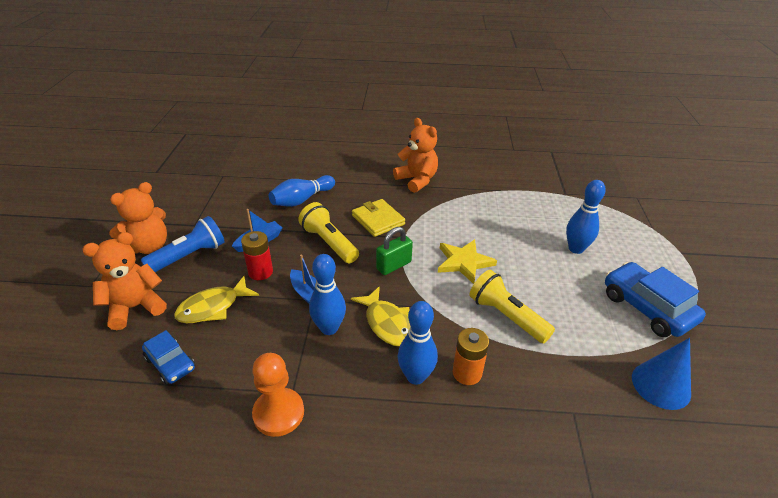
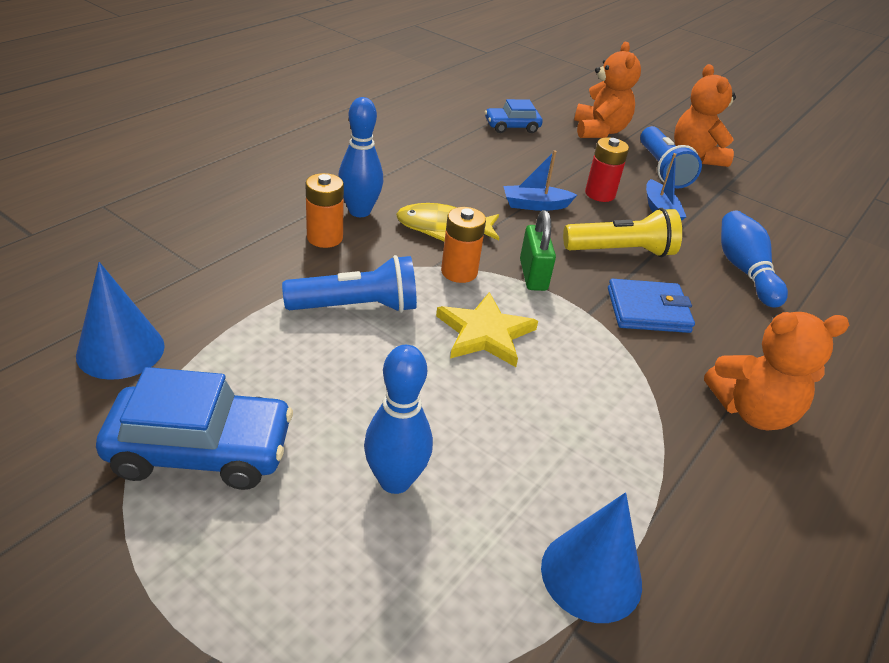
camera: 120 degrees right, 0 degrees up
yellow fish [174,276,259,323] -> none
orange pawn [252,353,304,437] -> none
blue bowling pin [309,254,346,335] -> none
yellow wallet [352,199,405,237] -> blue wallet [608,279,695,333]
yellow flashlight [469,270,555,343] -> blue flashlight [282,255,417,313]
none -> orange battery [441,207,486,283]
none -> blue cone [541,492,642,623]

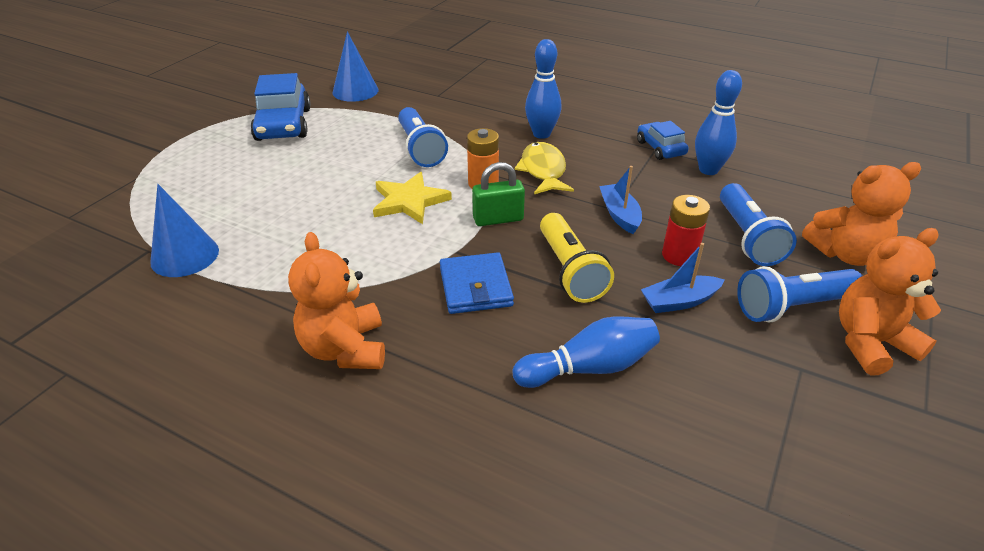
camera: 85 degrees right, 0 degrees up
orange battery [305,173,344,248] -> none
blue bowling pin [364,345,433,494] -> blue bowling pin moved to [695,70,742,175]
blue car [485,99,543,133] -> blue car moved to [637,121,689,160]
none -> blue flashlight [720,183,797,266]

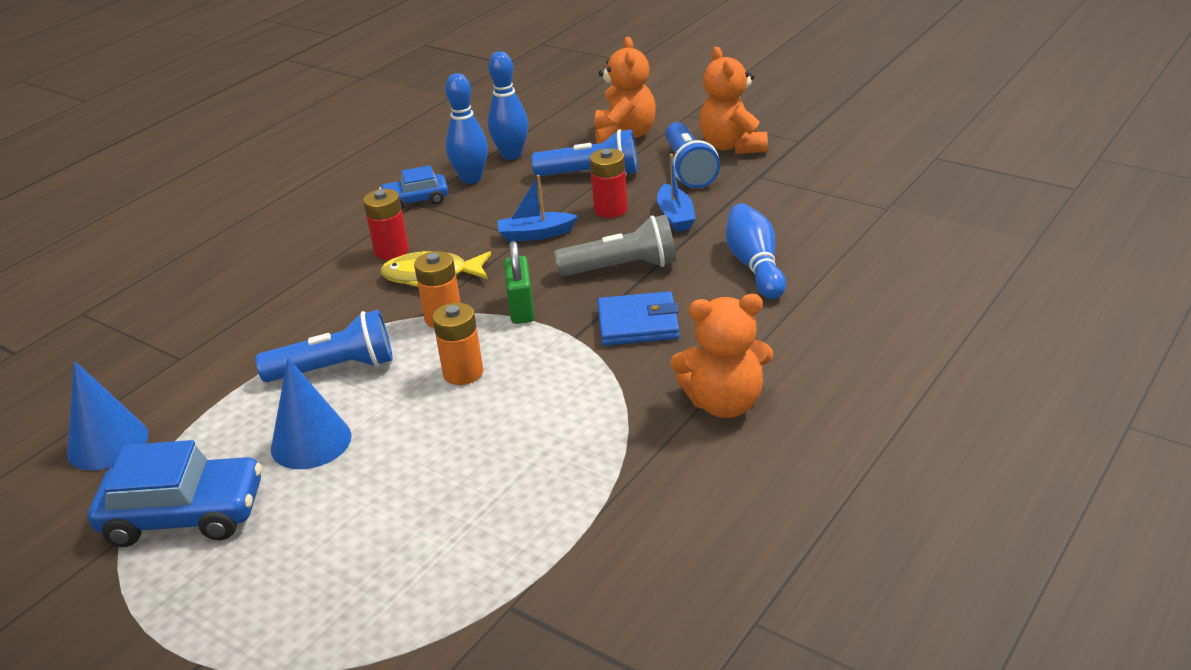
camera: 80 degrees left, 5 degrees down
blue cone [150,184,219,277] -> blue cone moved to [271,358,352,469]
yellow star [373,172,452,224] -> orange battery [432,303,483,385]
blue bowling pin [525,39,561,139] -> blue bowling pin moved to [488,51,528,160]
yellow flashlight [540,213,614,303] -> grey flashlight [554,215,676,276]
none -> red battery [363,189,409,260]

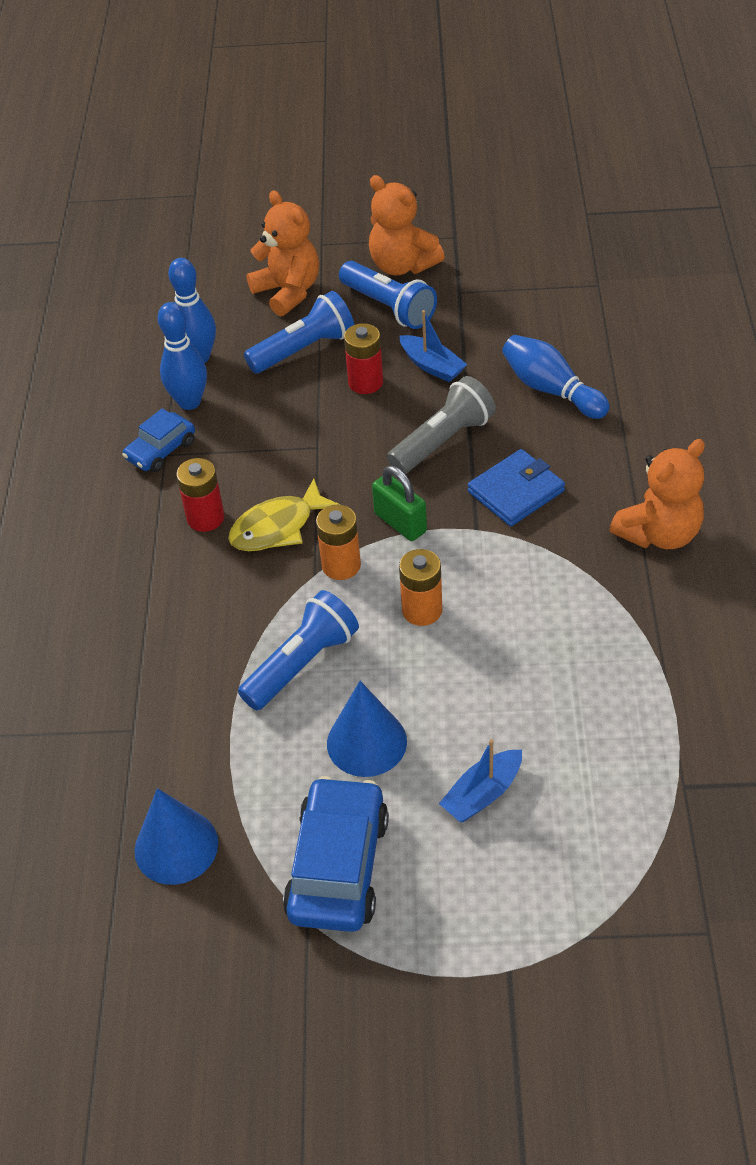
camera: 35 degrees left, 15 degrees up
blue car [88,440,262,547] -> blue car turned 45 degrees counterclockwise [283,776,389,932]
blue boat [497,175,578,242] -> blue boat moved to [439,739,522,822]

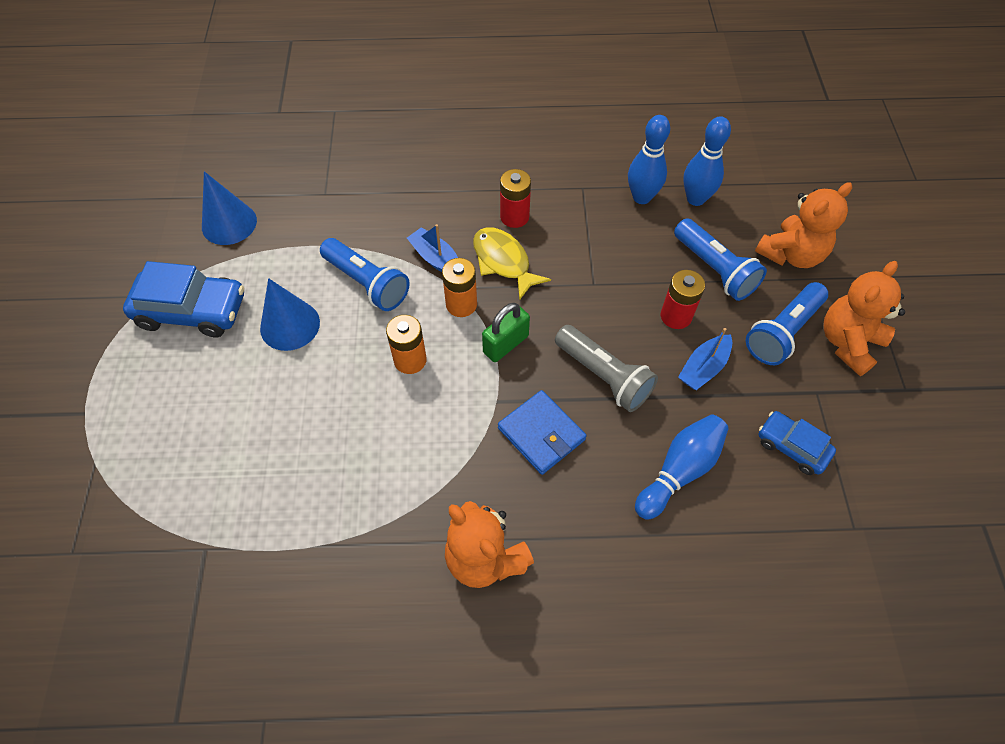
camera: 85 degrees right, 10 degrees up
blue car [122,408,195,472] -> blue car moved to [758,411,836,475]
blue boat [439,739,522,822] -> blue boat moved to [407,224,458,272]

